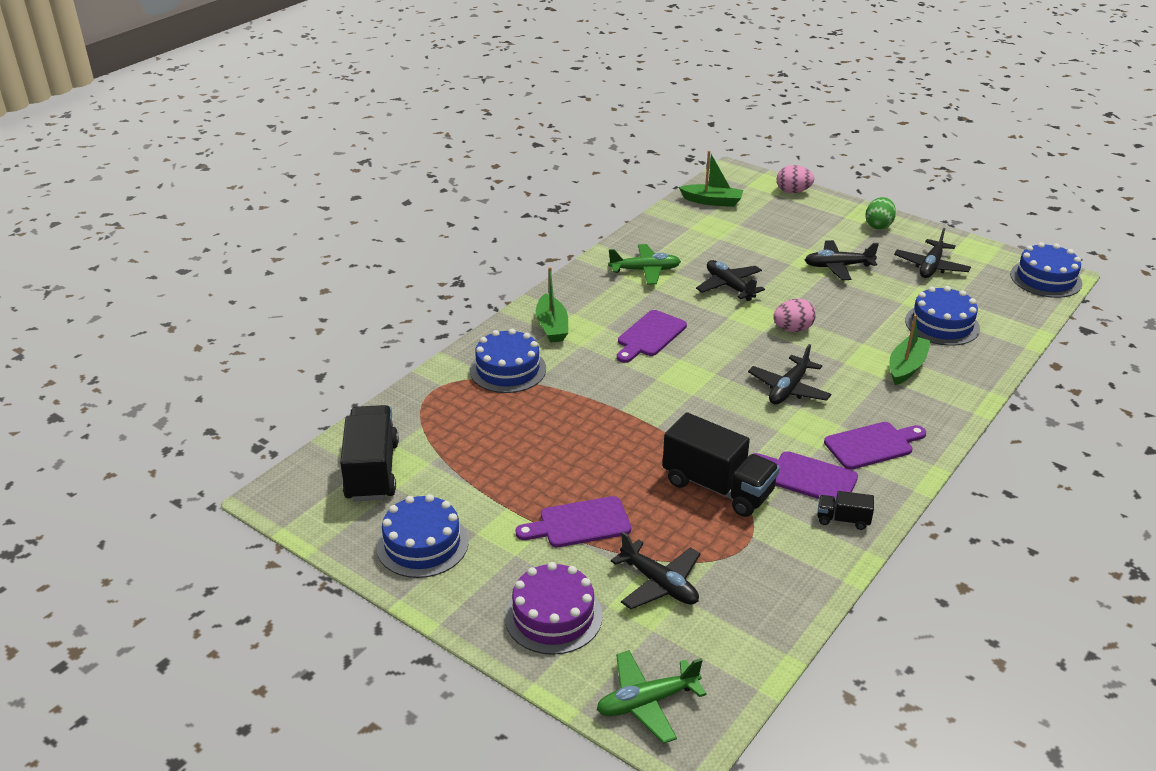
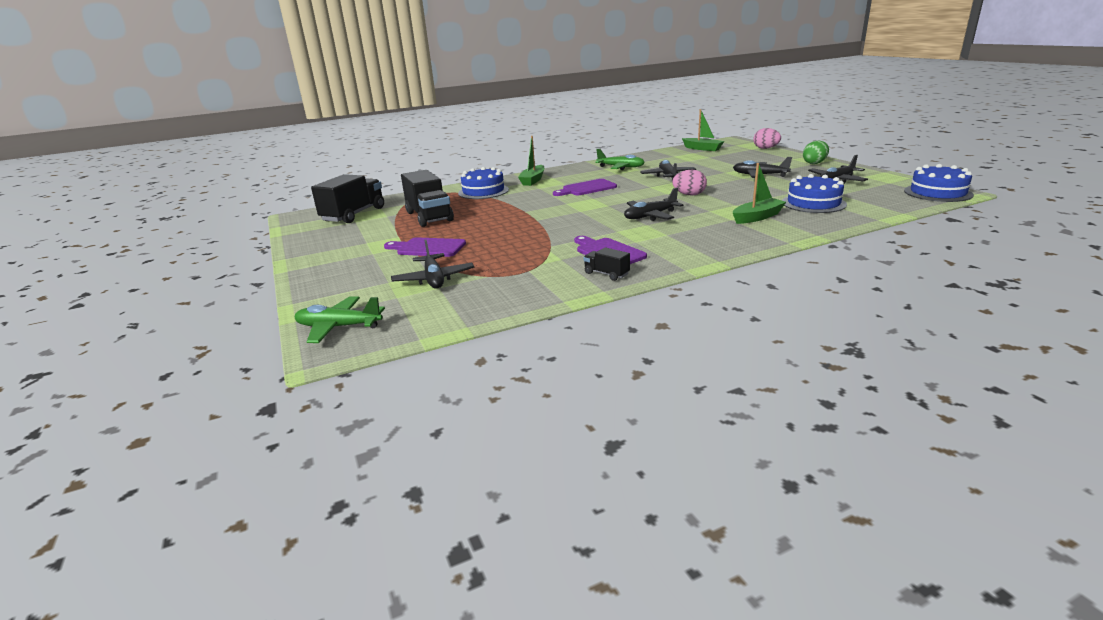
camera: 30 degrees right, 10 degrees down
blue cake [376,494,469,578] -> none
purple cake [505,562,603,655] -> none
black truck [663,412,780,517] -> black truck moved to [401,170,454,227]
purple cutting board [824,422,926,470] -> none

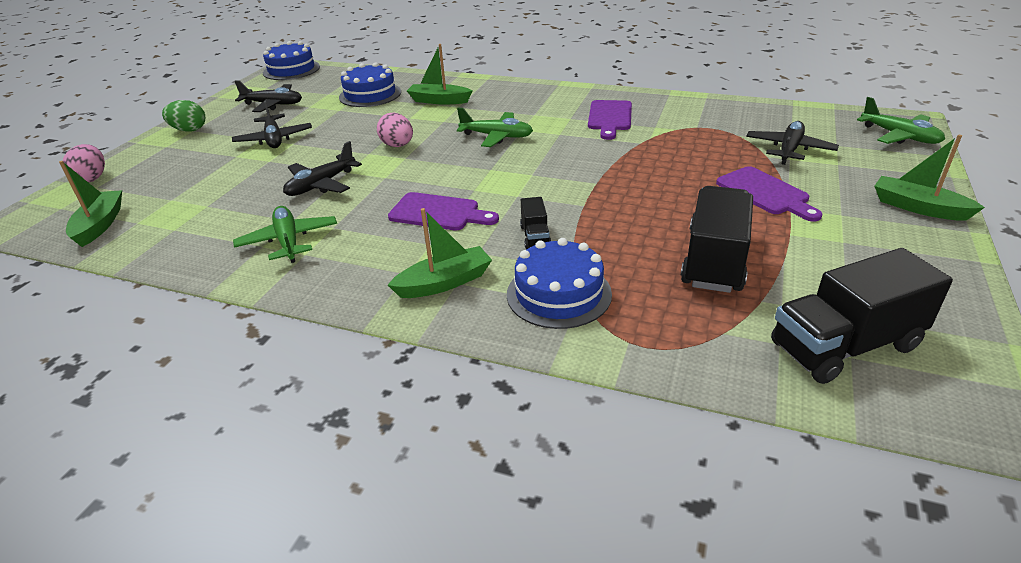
camera: 135 degrees left, 10 degrees up
black truck [583,247,630,281] -> black truck moved to [520,197,551,249]
black plane [624,188,684,221] -> green plane [457,108,533,147]
none -> green boat [874,135,985,221]

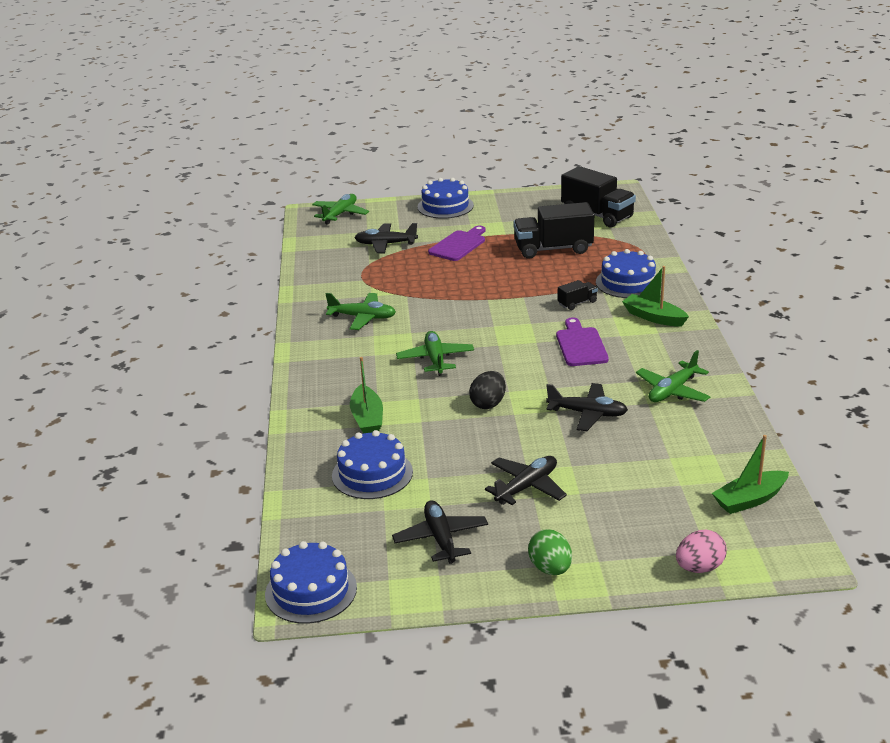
camera: 115 degrees left, 5 degrees down
pink egg [377,113,413,147] -> black egg [469,371,506,409]
purple cutting board [588,100,632,140] -> green plane [326,293,396,330]
green boat [874,135,985,221] -> blue cake [417,178,474,219]

